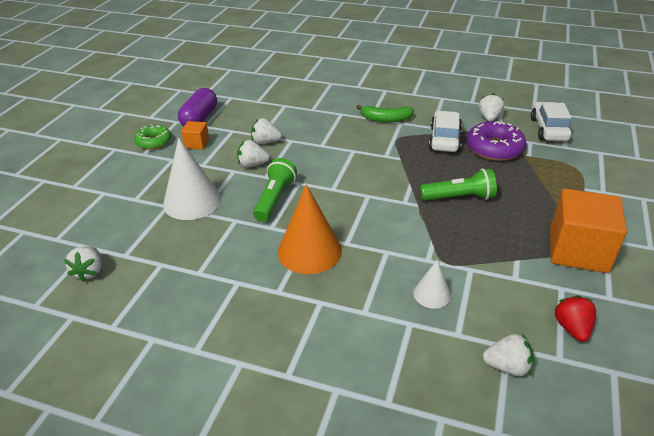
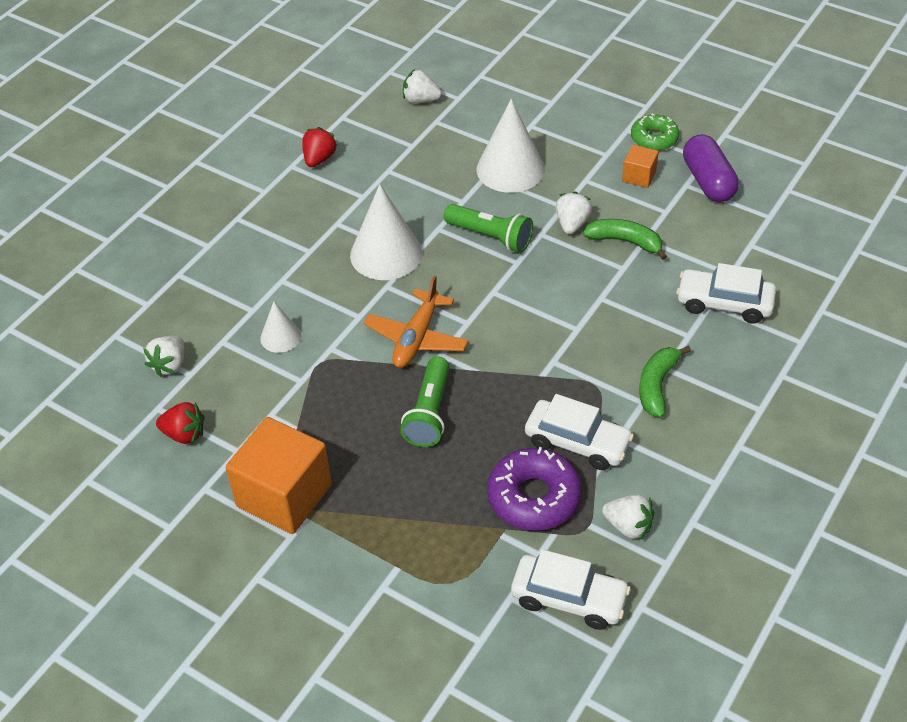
camera: 105 degrees right, 10 degrees up
purple capsule [178,88,217,127] -> purple capsule turned 45 degrees clockwise [683,134,739,202]
white strawberry [251,118,282,144] -> green banana [583,219,667,260]
orange cone [278,184,342,274] -> white cone [350,184,422,280]
none -> red strawberry [302,127,338,167]
none -> orange plane [364,276,469,368]
none -> white car [676,263,776,324]

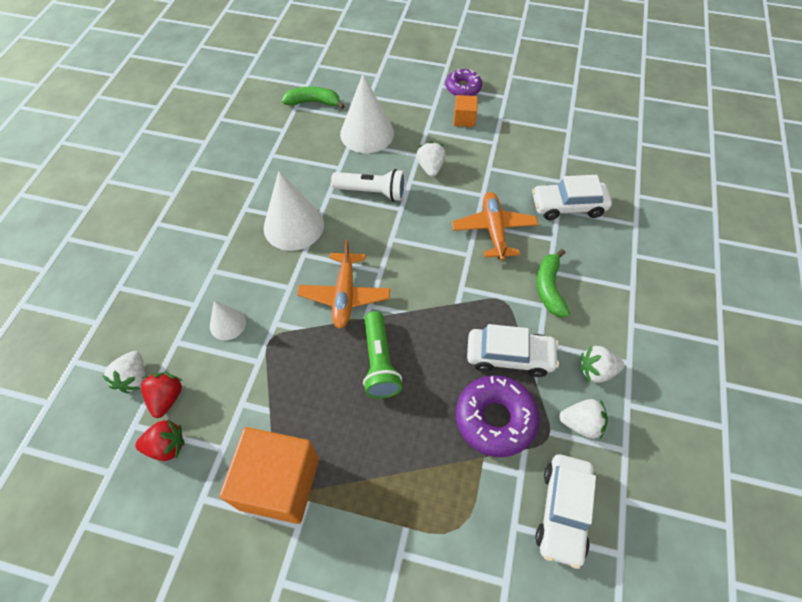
camera: 20 degrees left, 10 degrees up
red strawberry [302,127,338,167] -> red strawberry moved to [141,372,182,418]
white strawberry [403,69,442,103] -> white strawberry moved to [580,345,624,383]
green flashlight [444,204,533,253] -> white flashlight [331,169,406,201]
white car [511,549,631,630] -> white car turned 105 degrees clockwise [535,455,596,569]
green banana [583,219,667,260] -> green banana moved to [282,87,345,109]
green donut [631,114,679,151] -> purple donut [446,69,482,96]
purple capsule [683,134,739,202] -> none
none -> orange plane [452,192,538,261]

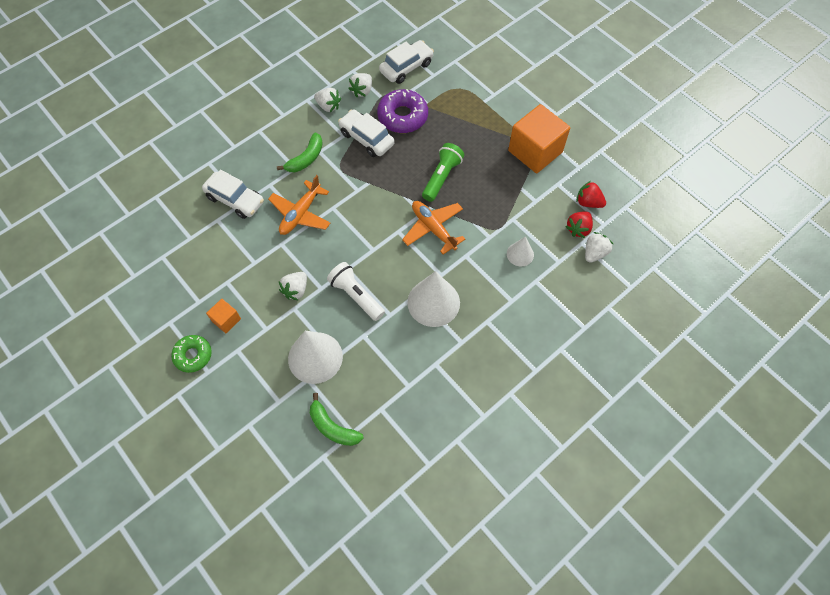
camera: 145 degrees left, 5 degrees up
orange plane [297,239,390,329] -> orange plane turned 75 degrees counterclockwise [402,201,465,255]
purple donut [446,69,482,96] -> green donut [171,335,212,373]
white strawberry [559,399,608,439] -> white strawberry turned 105 degrees counterclockwise [348,73,372,97]

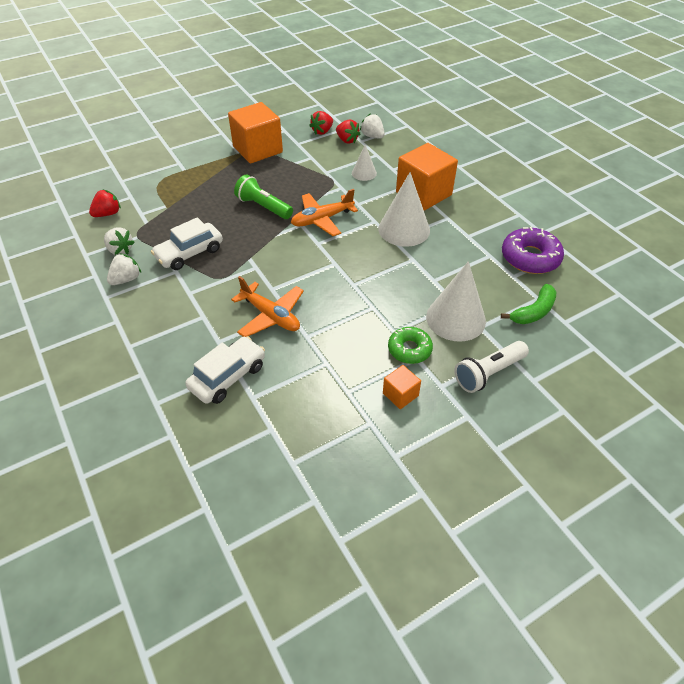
camera: 80 degrees left, 15 degrees down
green donut [171,335,212,373] -> green donut moved to [388,327,433,364]
green banana [277,132,323,172] -> none
white strawberry [279,272,307,301] -> none
white flashlight [327,262,385,321] -> white flashlight moved to [454,341,529,393]
purple donut [377,89,428,133] -> purple donut moved to [502,227,564,274]
white car [379,40,434,84] -> red strawberry [89,190,121,217]
none -> orange cube [396,143,458,210]

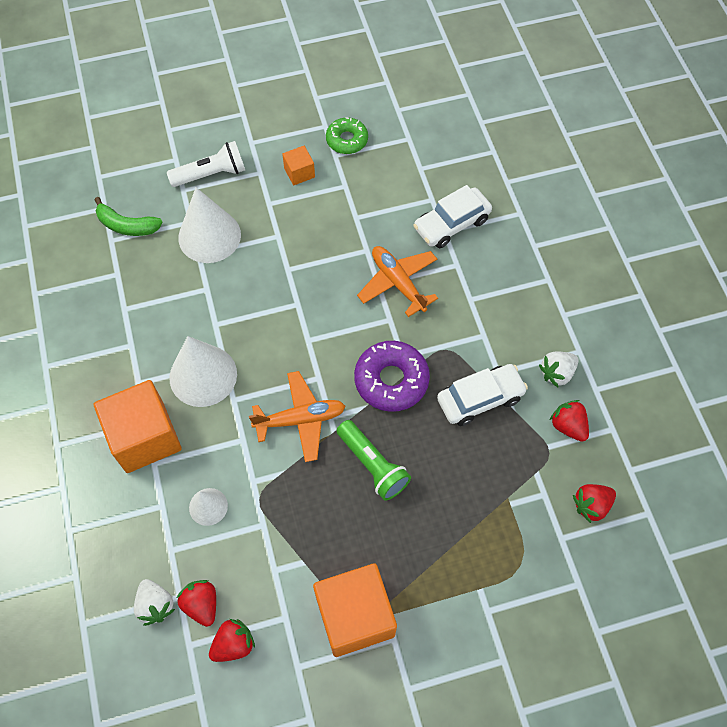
camera: 165 degrees left, 15 degrees up
white strawberry [104,227,135,255] -> red strawberry [550,400,589,442]
green donut [388,327,433,364] -> green donut moved to [326,117,368,154]
green banana [501,284,557,324] -> green banana turned 135 degrees counterclockwise [95,197,163,236]
purple donut [502,227,564,274] -> purple donut moved to [354,341,430,412]

